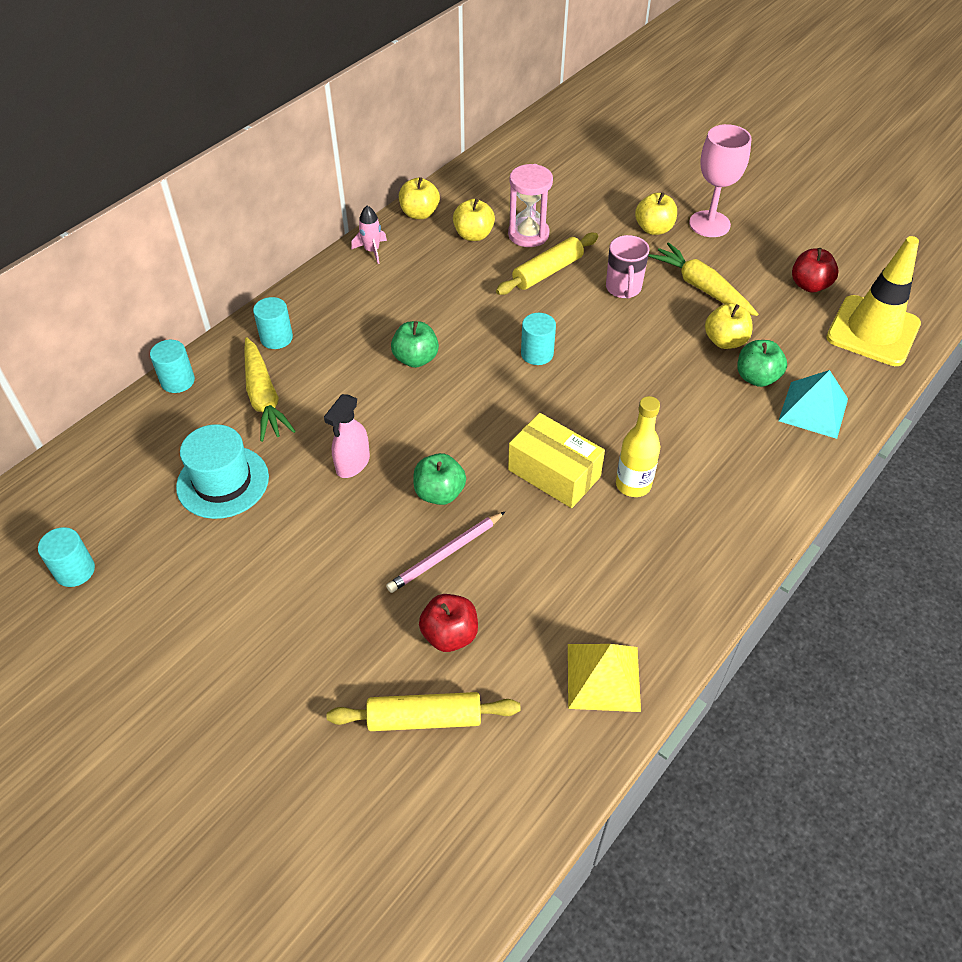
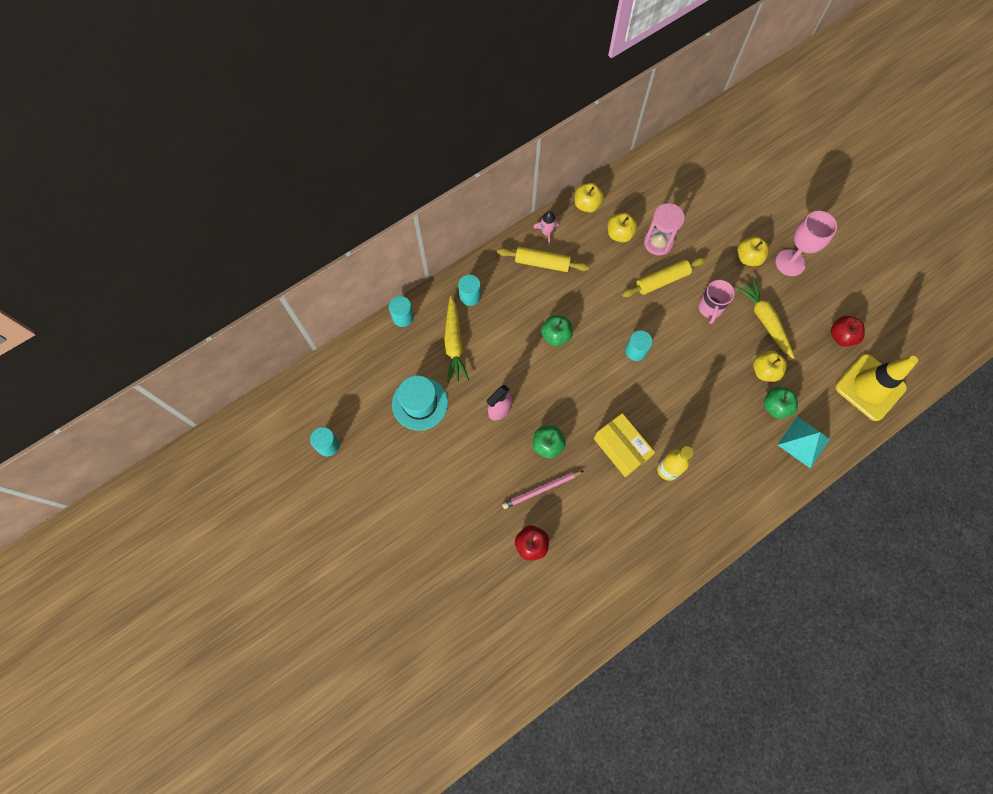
camera: 15 degrees right, 20 degrees up
yellow rolling pin [327,692,521,731] -> yellow rolling pin moved to [497,247,589,272]
yellow pyramid [568,644,641,712] -> none

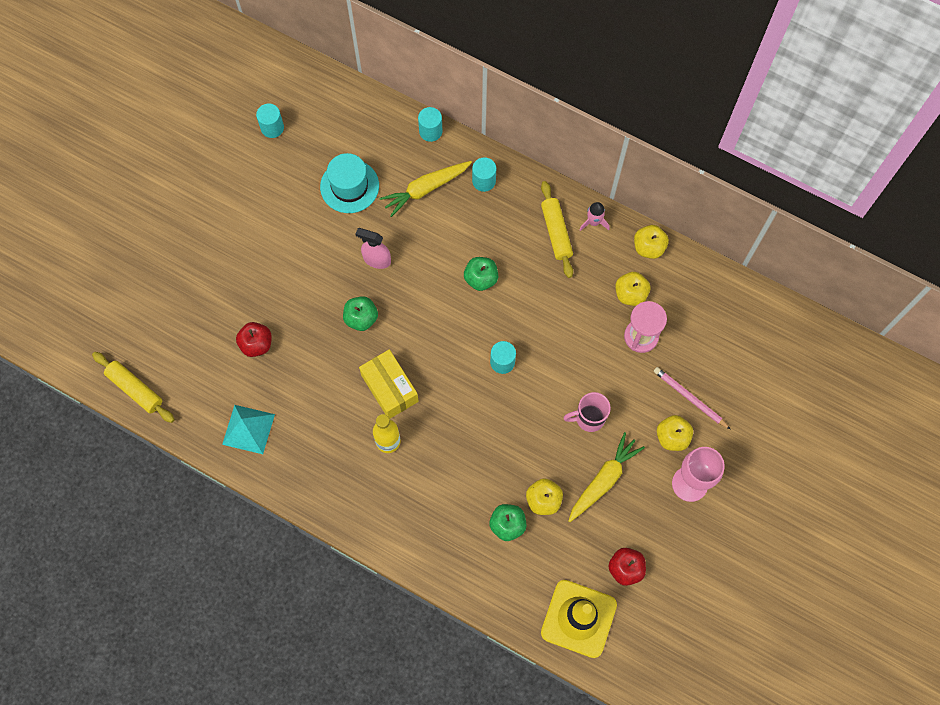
camera: 65 degrees right, 0 degrees up
pink pencil [502,470,584,509] -> pink pencil moved to [654,367,731,430]
yellow box [594,413,655,477] -> yellow box turned 60 degrees counterclockwise [359,349,419,419]
yellow rolling pin [622,257,706,297] -> yellow rolling pin moved to [92,352,175,423]
turquoise pyramid [778,416,830,469] -> turquoise pyramid moved to [222,405,275,454]

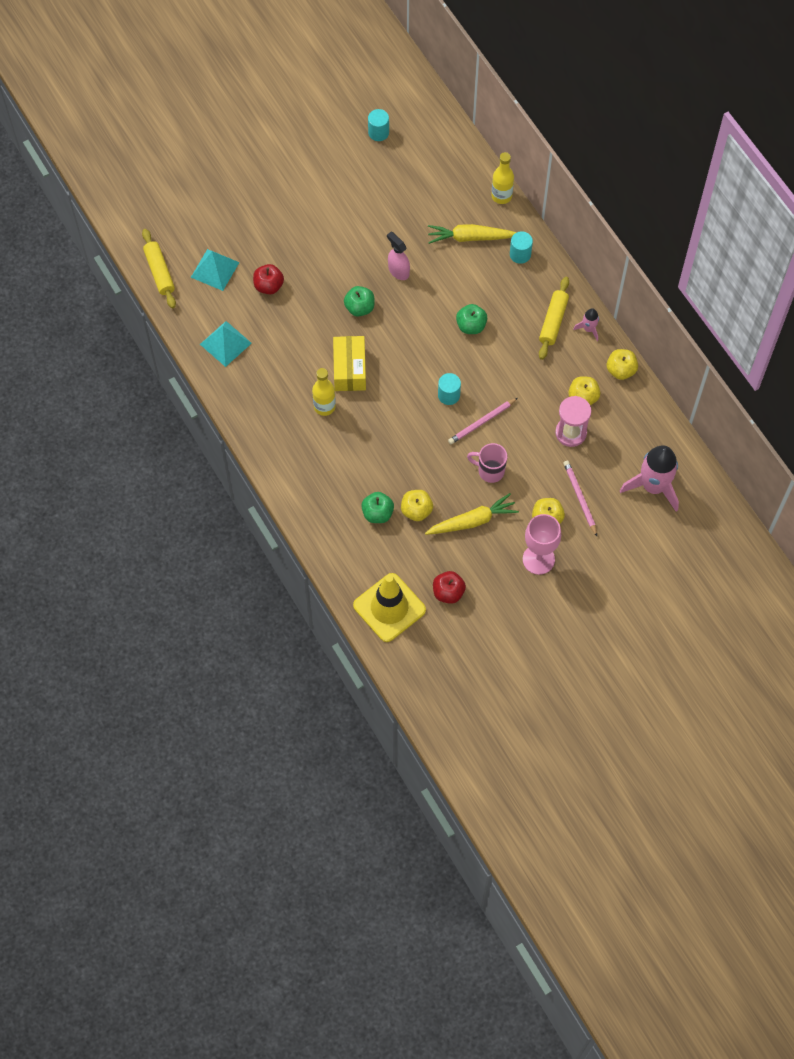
camera: 30 degrees right, 5 degrees down
turquoise hat [320,153,379,213] -> none
turquoise cylinder [418,107,443,142] -> yellow bottle [491,152,514,204]
none -> turquoise pyramid [191,249,240,291]
none -> pink pencil [448,398,518,444]
none -> pink rocket [620,445,679,512]

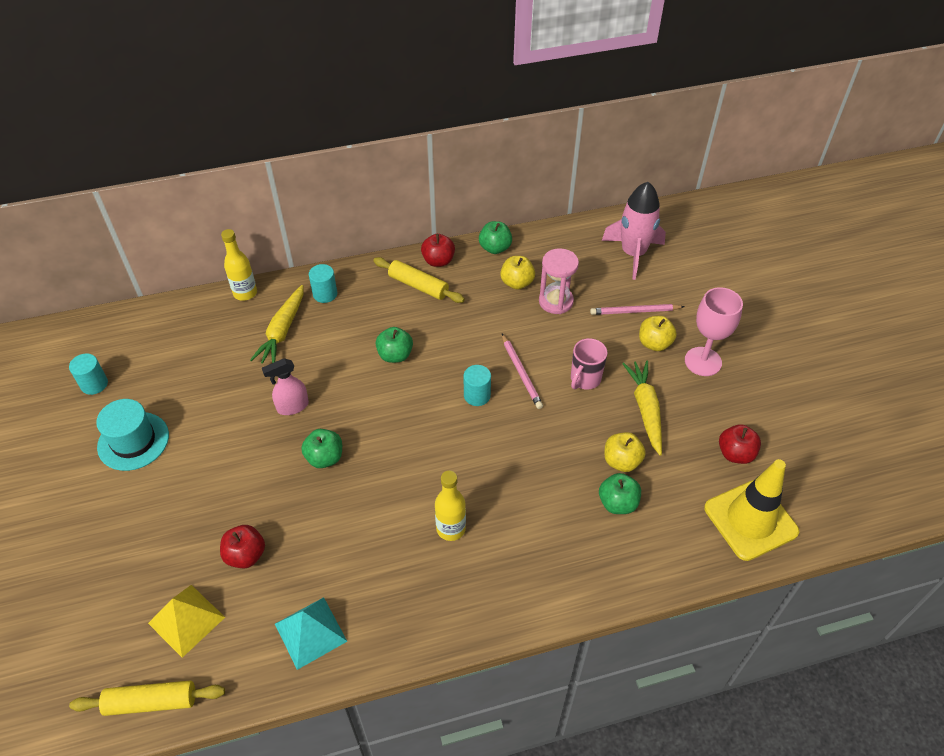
camera: 75 degrees left, 15 degrees down
turquoise pyramid [191,249,240,291] -> yellow pyramid [148,585,225,658]
yellow box [333,336,366,391] -> none
pink rocket [573,308,599,341] -> red apple [421,234,455,267]
yellow apple [607,349,638,380] -> green apple [479,221,512,254]
none -> turquoise hat [96,399,169,471]

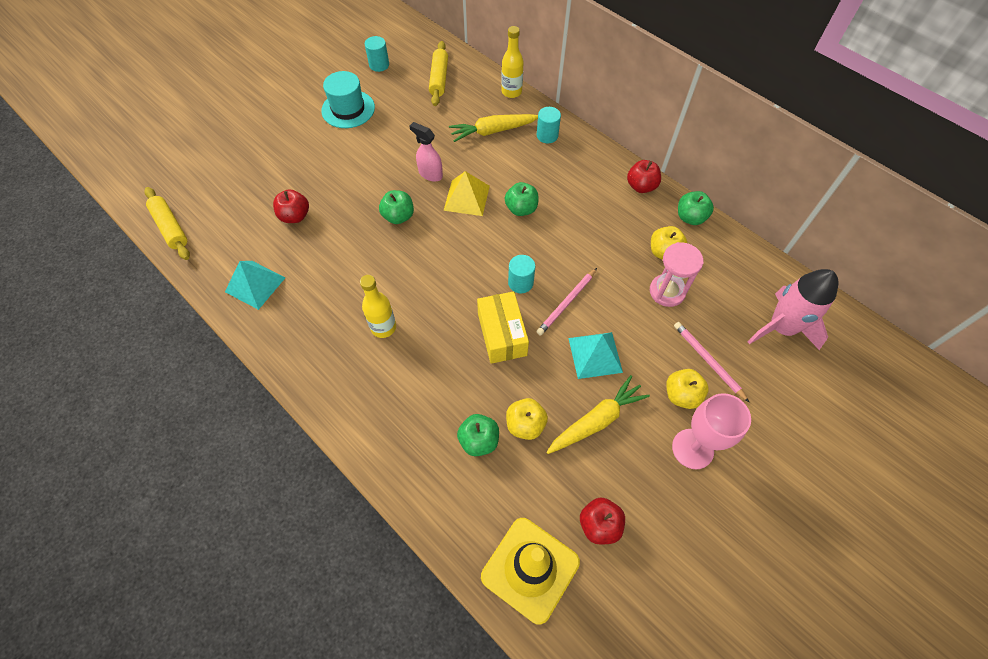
camera: 60 degrees right, 10 degrees up
yellow pyramid [148,585,225,658] -> yellow pyramid moved to [444,171,490,216]
yellow rolling pin [373,257,465,303] -> yellow rolling pin moved to [429,41,448,106]
pink mug [571,338,608,390] -> turquoise pyramid [568,332,623,379]
none -> yellow box [477,291,529,364]

